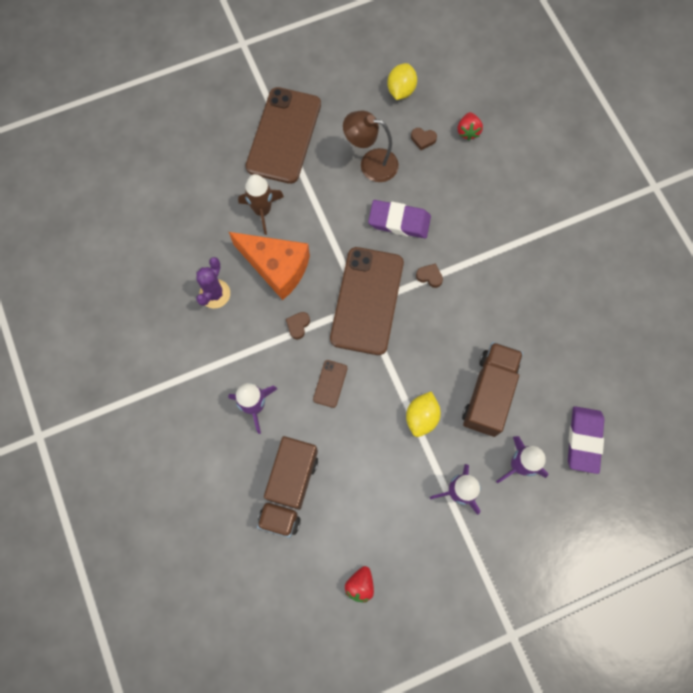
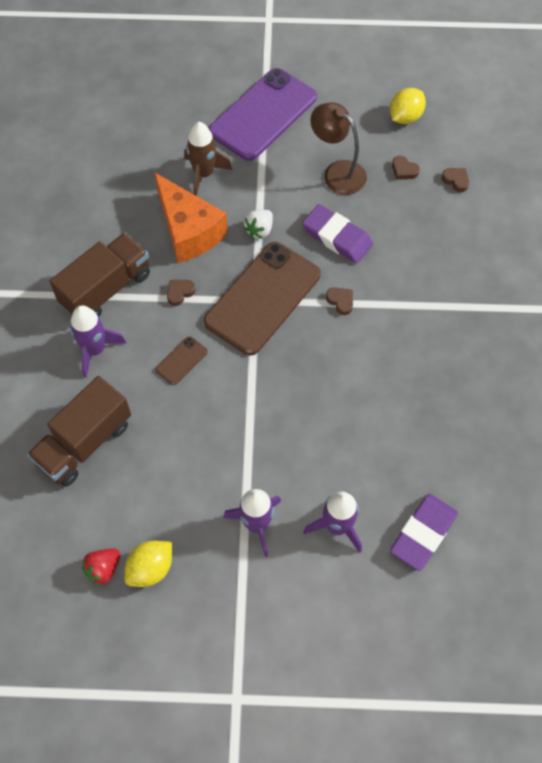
camera: 25 degrees right, 10 degrees down
purple cactus [196,257,230,308] -> none
brown phone [246,87,321,184] -> purple phone [209,68,317,161]
yellow lemon [406,391,441,437] -> yellow lemon moved to [125,540,172,587]
red strawberry [458,112,483,141] -> brown heart [441,168,469,192]
brown truck [462,342,523,437] -> brown truck moved to [50,233,150,317]
none -> white strawberry [243,210,273,239]

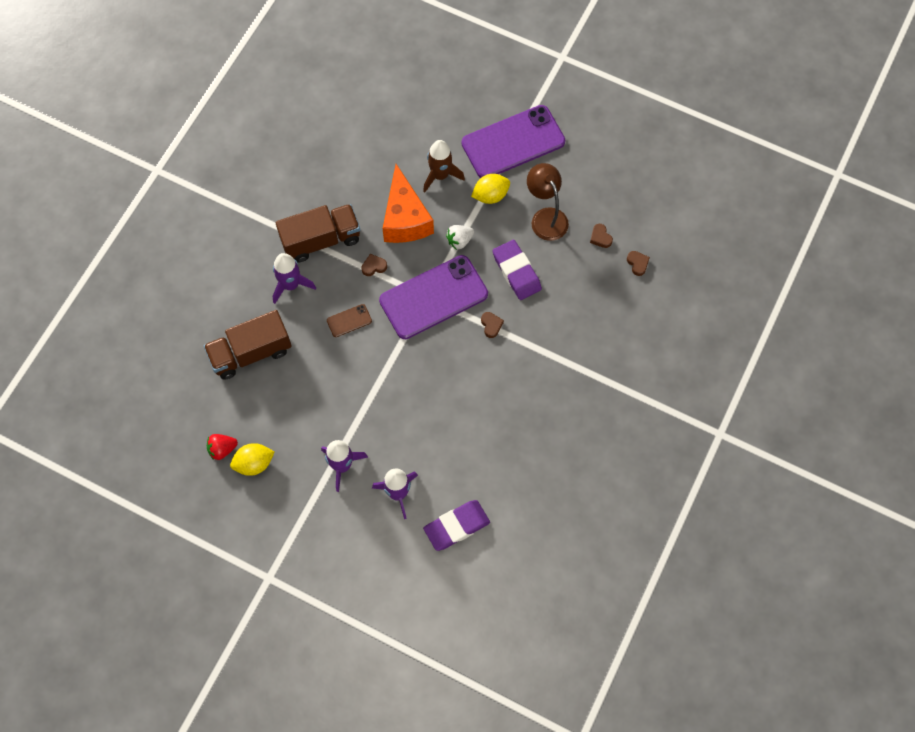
camera: 25 degrees right, 5 degrees up
brown phone [204,242,321,355] -> purple phone [379,255,488,339]
yellow lemon [390,88,426,124] -> yellow lemon moved to [471,174,510,204]

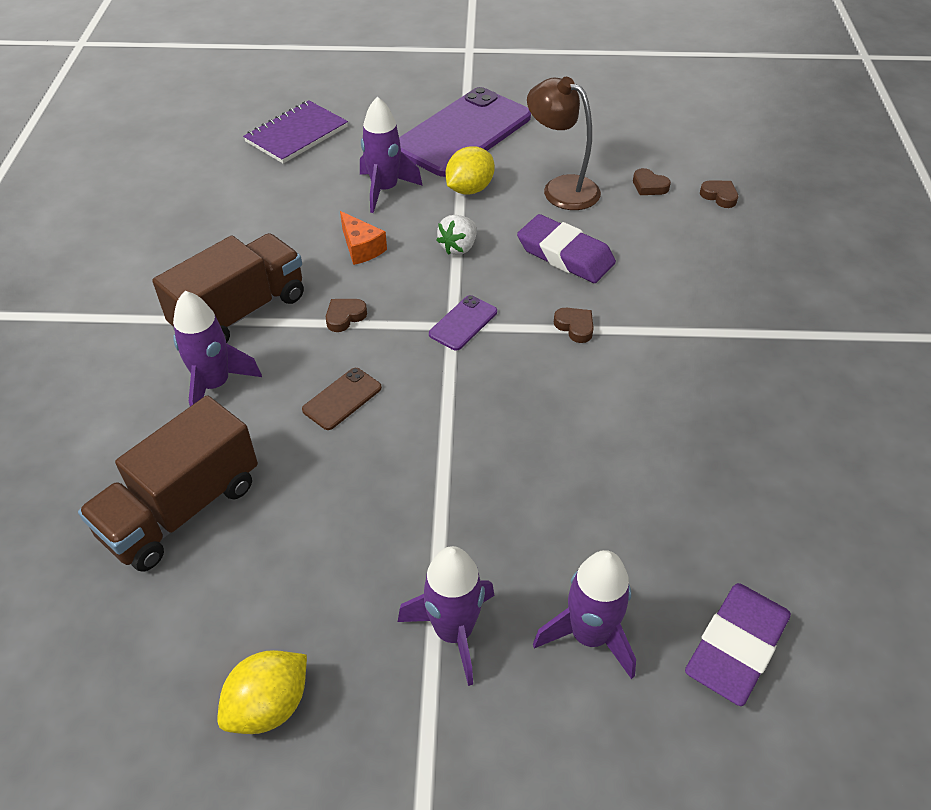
camera: 25 degrees left, 20 degrees down
red strawberry [207,434,238,460] -> none
purple phone [379,255,488,339] -> purple phone [429,295,497,351], size x0.41
orange cheese [382,164,434,243] -> orange cheese [340,211,387,265], size x0.48
brown rocket [423,140,465,192] -> purple rocket [360,96,423,213]
none -> purple notebook [243,101,348,164]

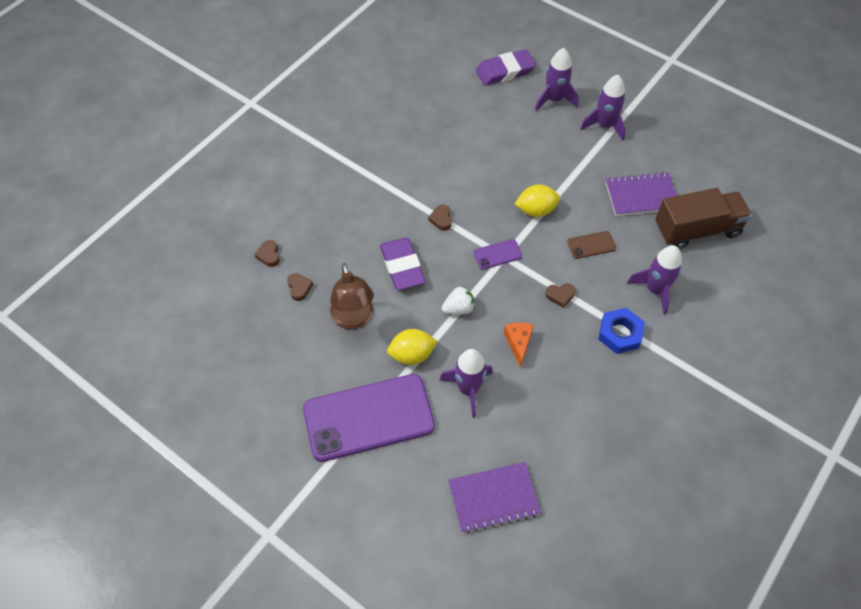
camera: 145 degrees left, 10 degrees up
brown truck [152,233,304,343] -> blue nut [598,308,645,354]
yellow lemon [217,650,307,734] -> yellow lemon moved to [515,184,560,217]
none -> purple notebook [605,172,677,216]

